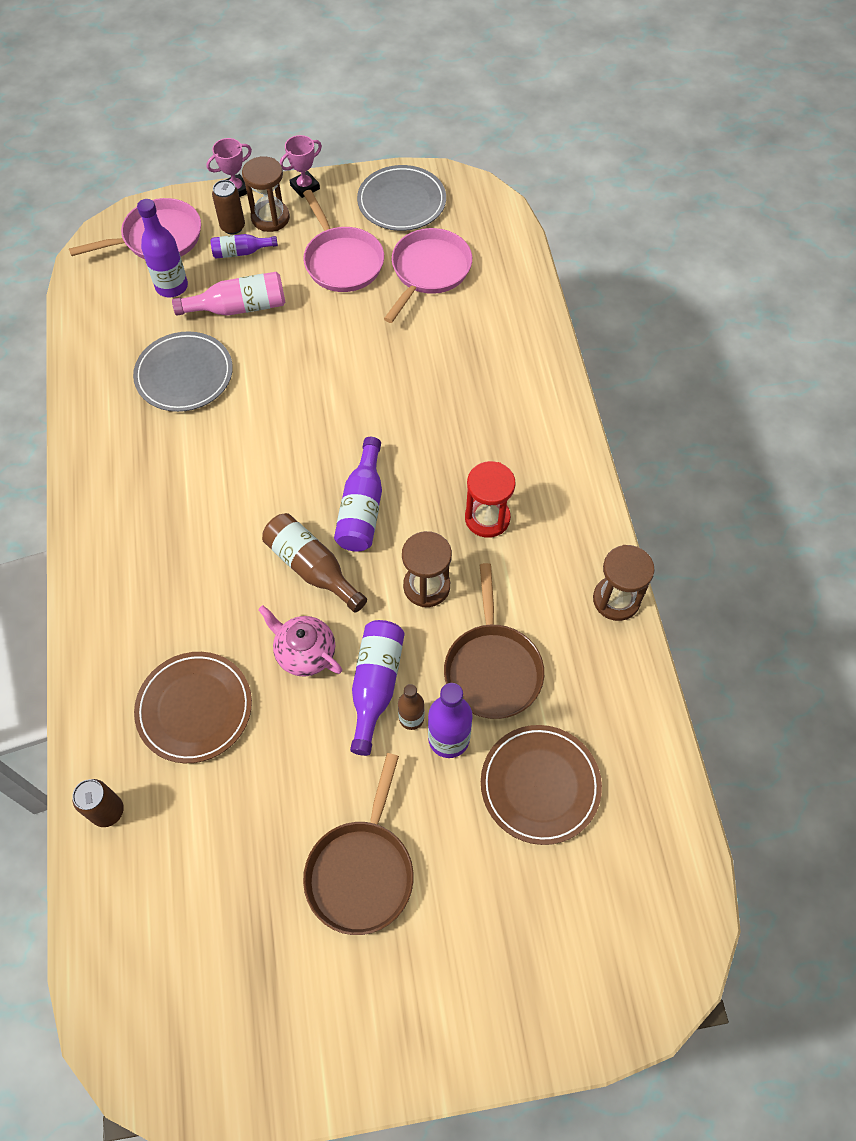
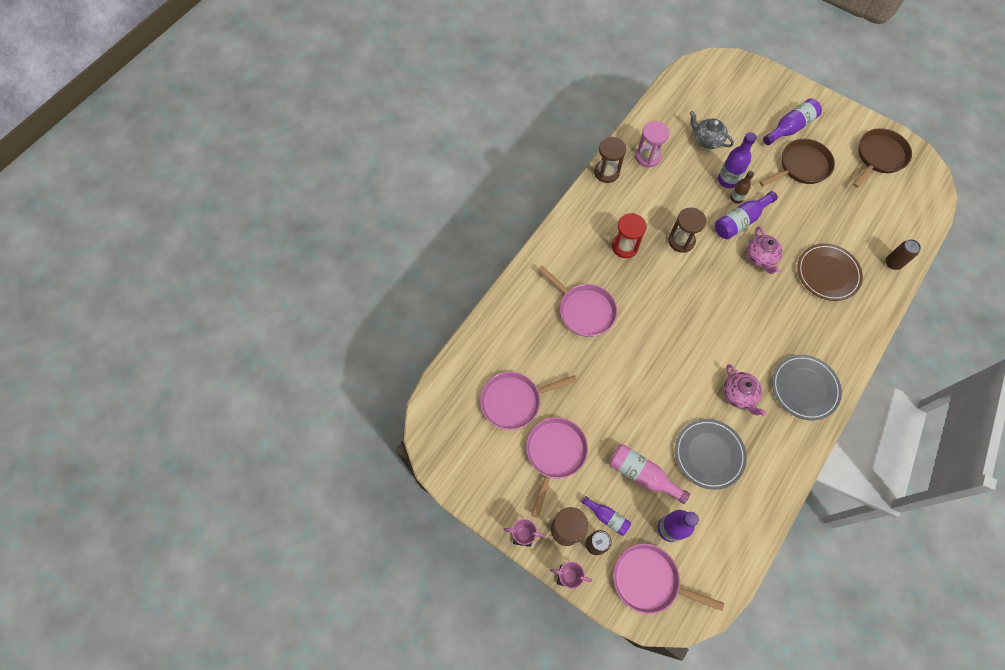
camera: 135 degrees left, 5 degrees up
brown bottle [262,513,367,613] -> none
purple bottle [334,437,382,552] -> purple bottle moved to [763,99,822,145]
grey plate [357,165,446,231] -> grey plate moved to [772,355,842,420]
brown pan [444,563,544,719] -> brown pan moved to [853,128,912,188]
brown plate [481,725,602,845] -> grey teapot [690,111,734,149]
none -> pink pan [538,265,617,337]
none -> pink hourglass [635,121,669,168]
none -> pink teapot [723,364,767,416]

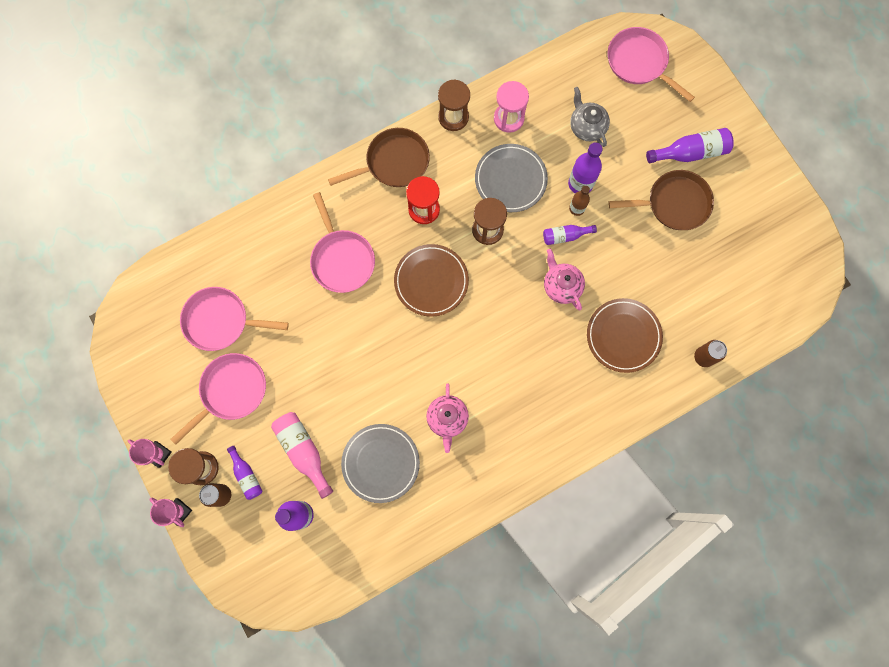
camera: 25 degrees right, 10 degrees up
pink pan [613,544,724,614] -> pink pan moved to [607,27,695,102]
purple bottle [715,191,778,239] -> purple bottle [543,225,597,245], size x0.62
pink teapot [746,226,783,274] -> pink teapot turned 135 degrees clockwise [544,249,585,310]
grey plate [772,355,842,420] -> grey plate moved to [475,144,548,212]
brown pan [853,128,912,188] -> brown pan moved to [328,128,430,187]
none -> brown plate [394,244,469,317]

